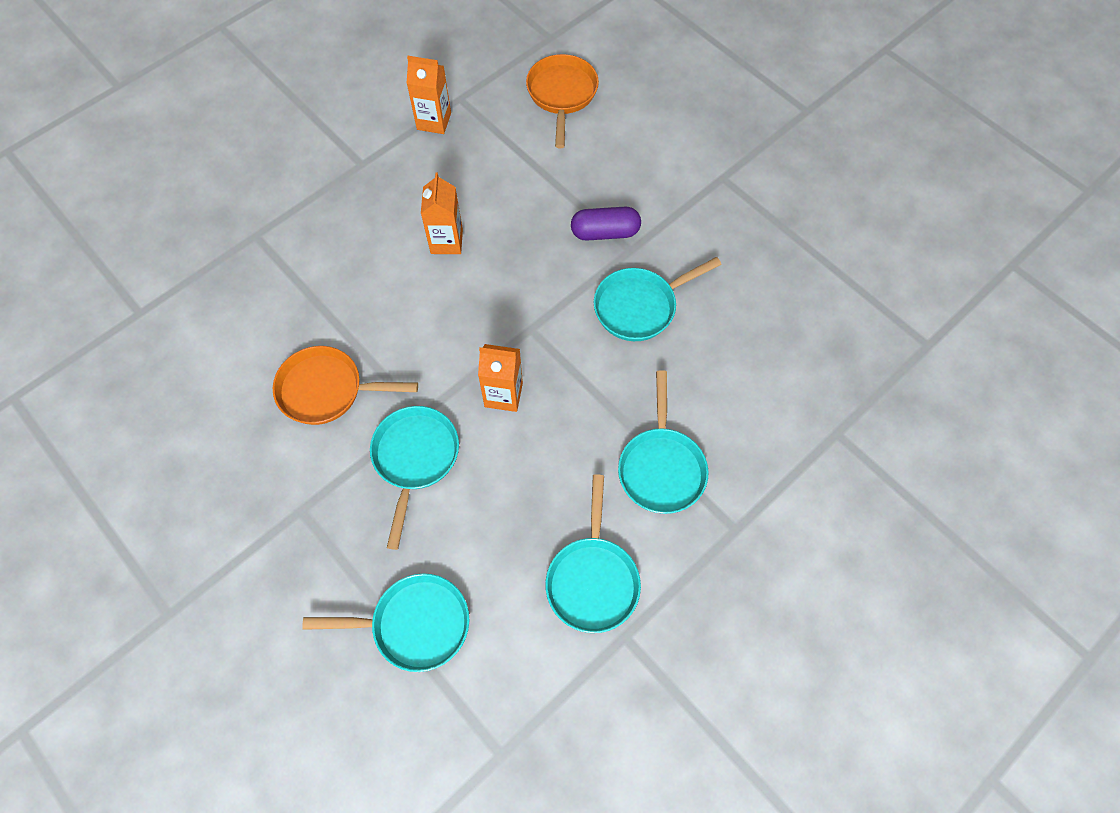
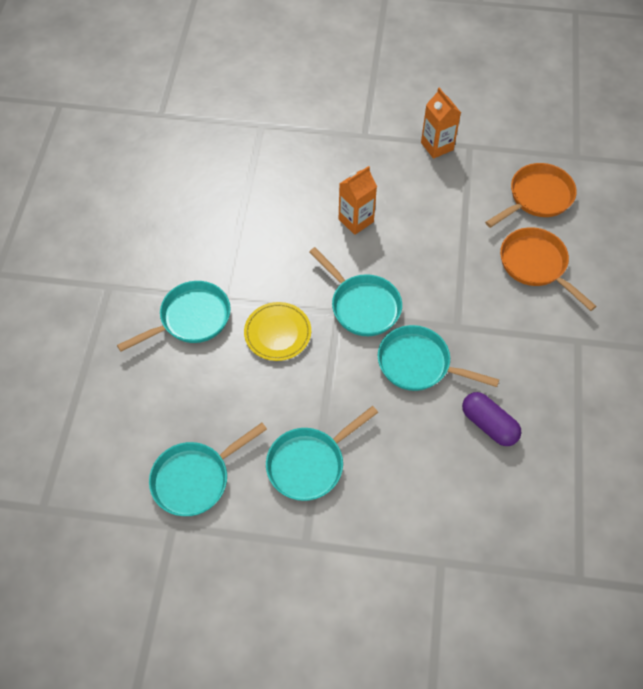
camera: 50 degrees right, 5 degrees down
orange pan [273,346,418,425] -> orange pan moved to [500,227,597,311]
turquoise pan [302,573,469,672] -> turquoise pan moved to [309,247,402,336]
orange carton [478,344,523,412] -> yellow plate [244,302,311,361]
purple capsule [571,207,641,241] -> purple capsule moved to [462,392,521,446]

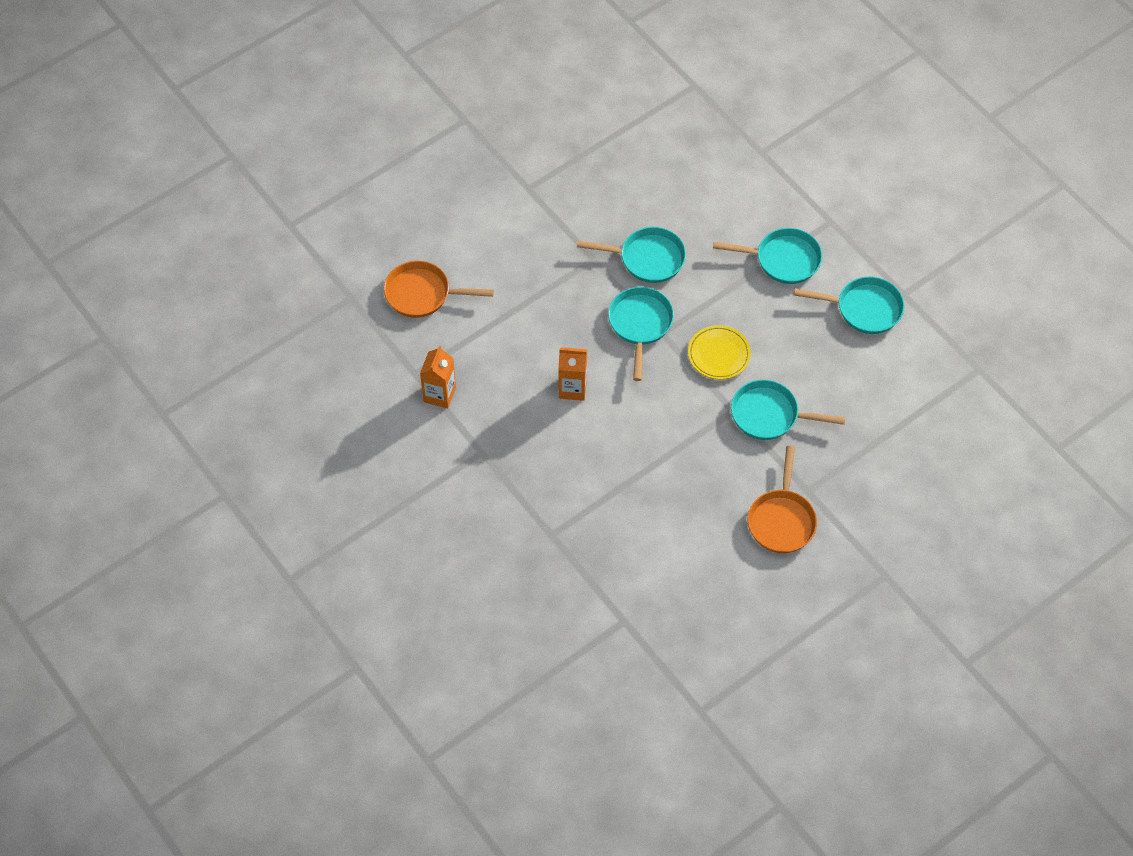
camera: 135 degrees left, 0 degrees up
turquoise pan [378,325,499,391] -> turquoise pan turned 60 degrees counterclockwise [577,227,686,283]
purple capsule [462,392,521,446] -> none
orange pan [500,227,597,311] -> orange pan moved to [748,446,817,553]

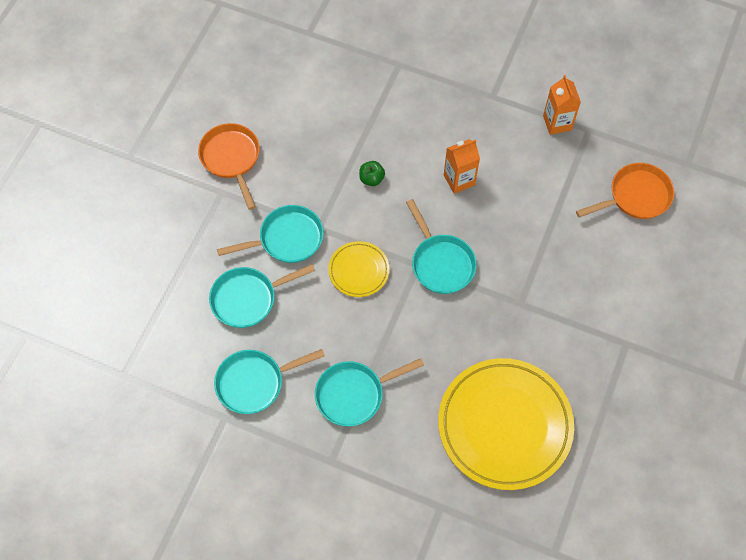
camera: 150 degrees right, 5 degrees up
turquoise pan [577,227,686,283] -> turquoise pan moved to [209,264,315,328]
none -> green apple [359,161,385,186]
none -> yellow plate [438,358,574,490]

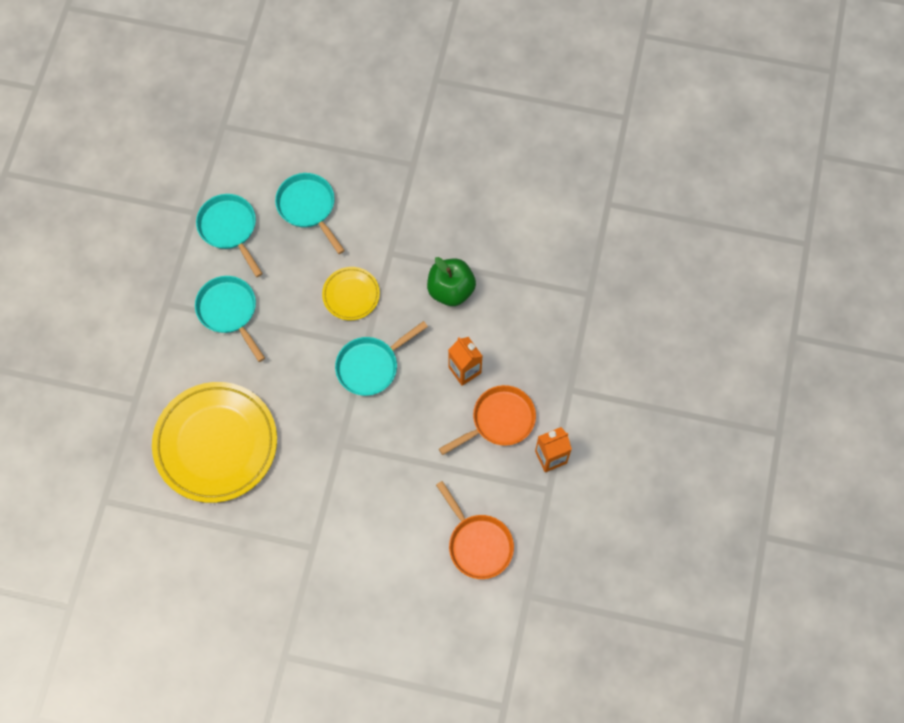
camera: 80 degrees right, 5 degrees up
orange pan [198,123,260,210] -> orange pan moved to [439,385,536,455]
turquoise pan [217,205,324,263] -> none
green apple [359,161,385,186] -> green apple [427,257,476,306], size x1.90

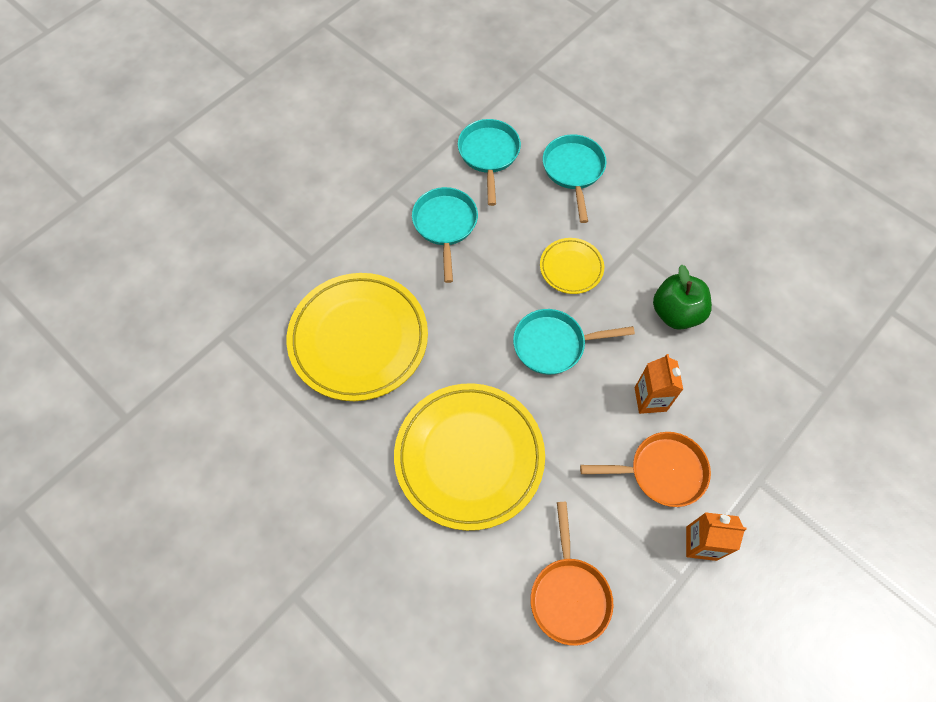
camera: 30 degrees right, 5 degrees down
none -> yellow plate [394,383,545,531]

